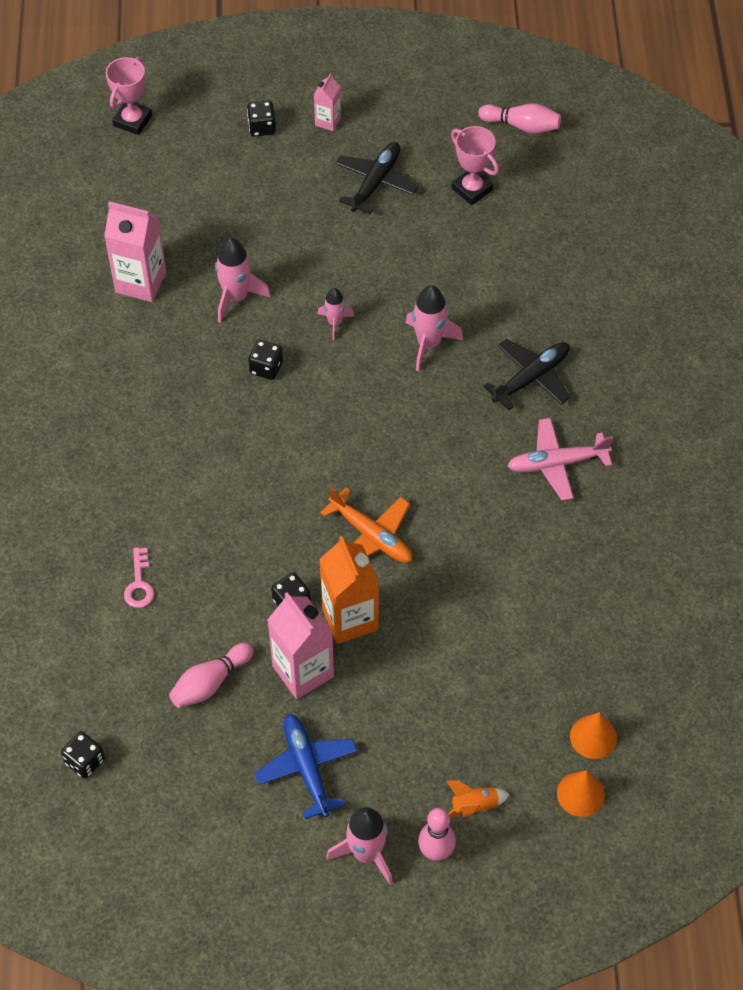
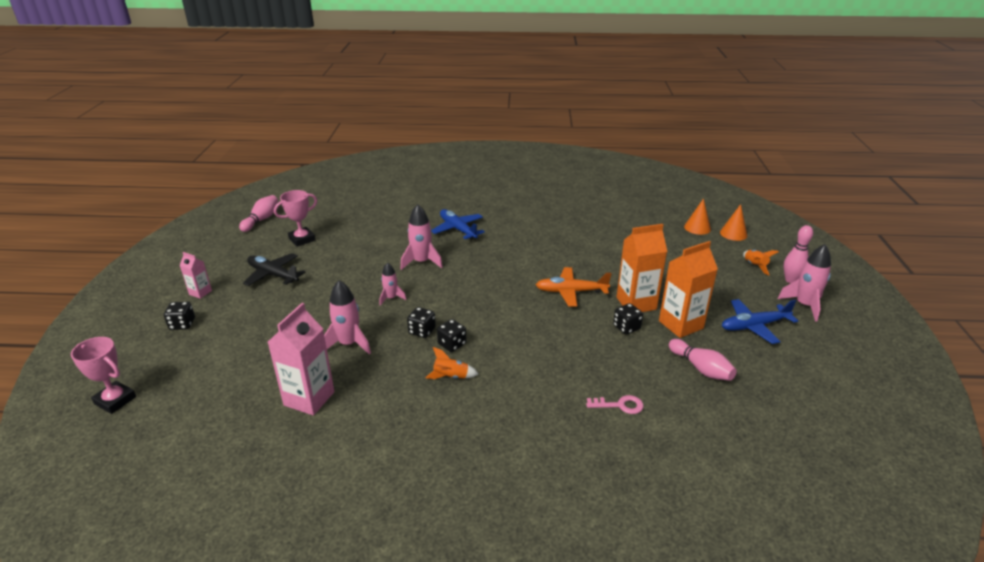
camera: 85 degrees left, 25 degrees down
black dice [61,731,105,779] -> black dice moved to [437,319,466,352]
pink carton [267,592,334,699] -> orange carton [659,241,718,338]
orange plane [320,486,412,563] -> orange plane turned 135 degrees counterclockwise [536,267,611,307]
black plane [483,339,570,410] -> blue plane [432,209,485,239]
pink plane [507,418,613,501] -> none
none -> orange rocket [425,347,478,379]

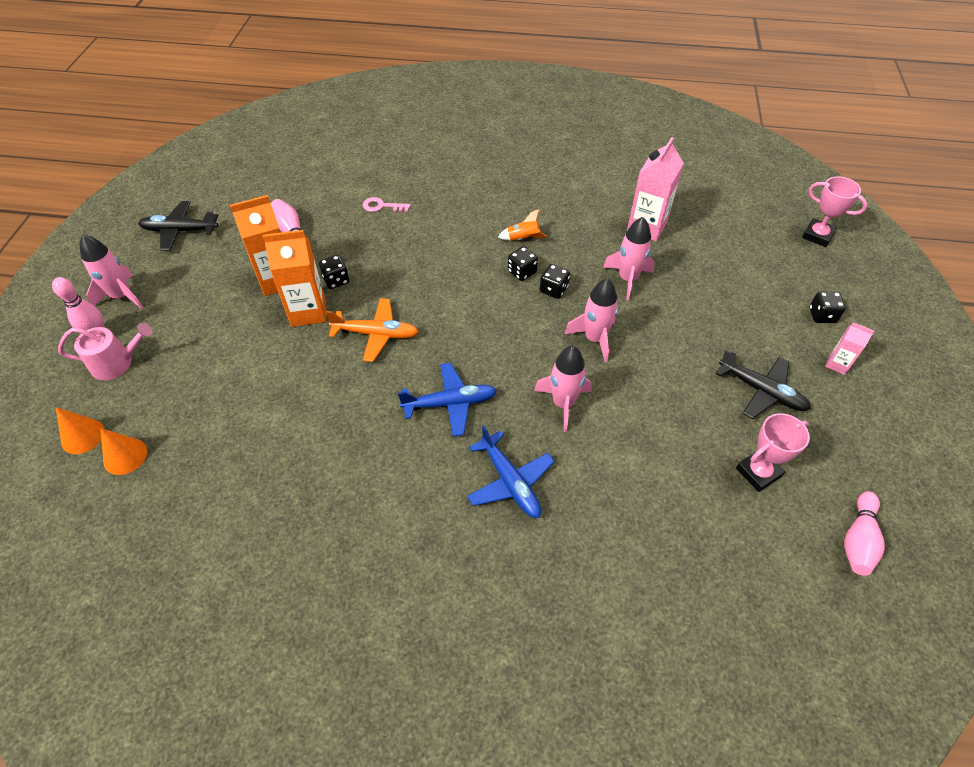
camera: 175 degrees left, 20 degrees up
pink rocket [380,262,406,306] -> pink rocket [565,278,618,363], size x1.65
blue plane [722,299,798,344] -> blue plane moved to [398,363,497,437]
orange rocket [743,250,779,276] -> pink watering can [58,323,153,380]
none -> black plane [138,201,218,251]

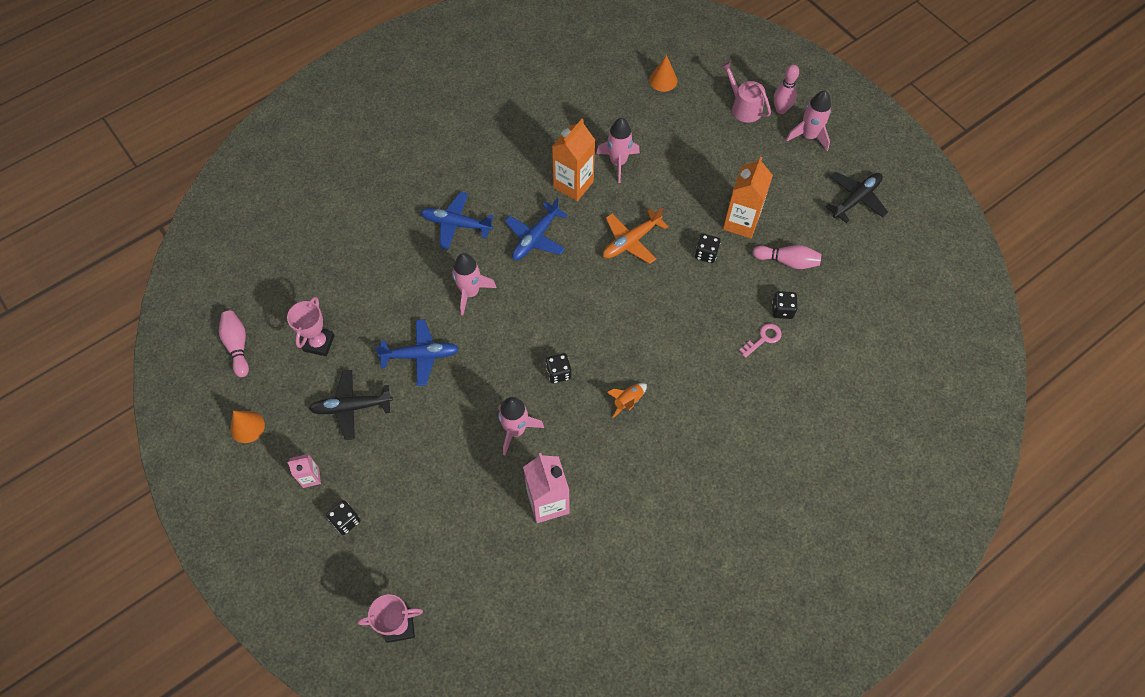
camera: 135 degrees right, 10 degrees up
orange cone [56,407,104,454] -> orange cone moved to [230,411,265,443]
pink watering can [58,323,153,380] -> pink watering can turned 105 degrees clockwise [721,61,771,123]
orange carton [263,230,327,327] -> orange carton moved to [552,119,595,201]
black dice [508,246,538,281] -> black dice moved to [772,291,798,319]
pink rocket [565,278,618,363] -> pink rocket moved to [596,118,640,183]
none -> blue plane [375,319,459,386]

